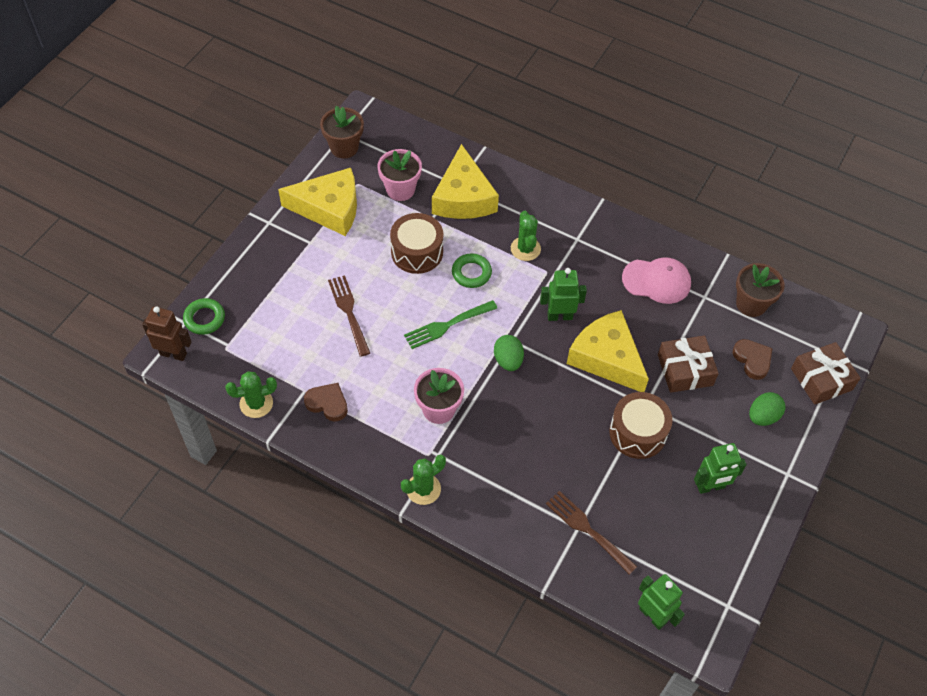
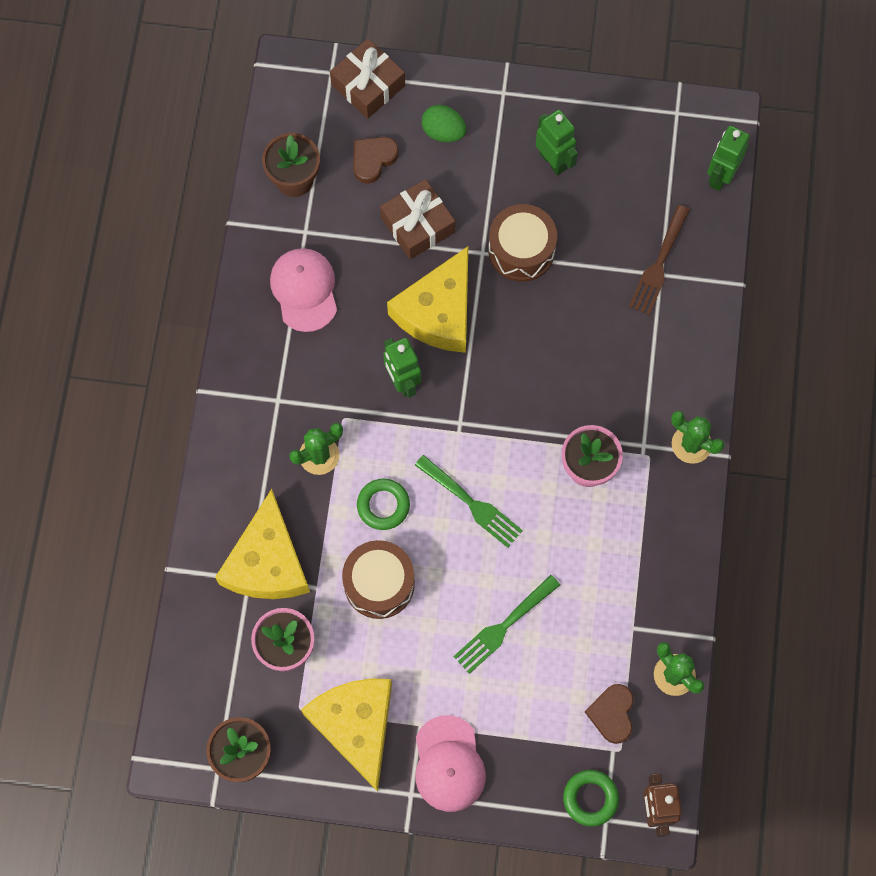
camera: 110 degrees left, 15 degrees up
brown heart [304,383,348,422] -> brown heart moved to [585,684,634,744]
brown fork [328,275,370,357] -> green fork [453,575,560,674]
yellow cheese [432,144,499,219] -> yellow cheese turned 120 degrees clockwise [215,489,310,599]
green egg [494,335,524,371] -> none
none -> pink cap [415,715,486,812]

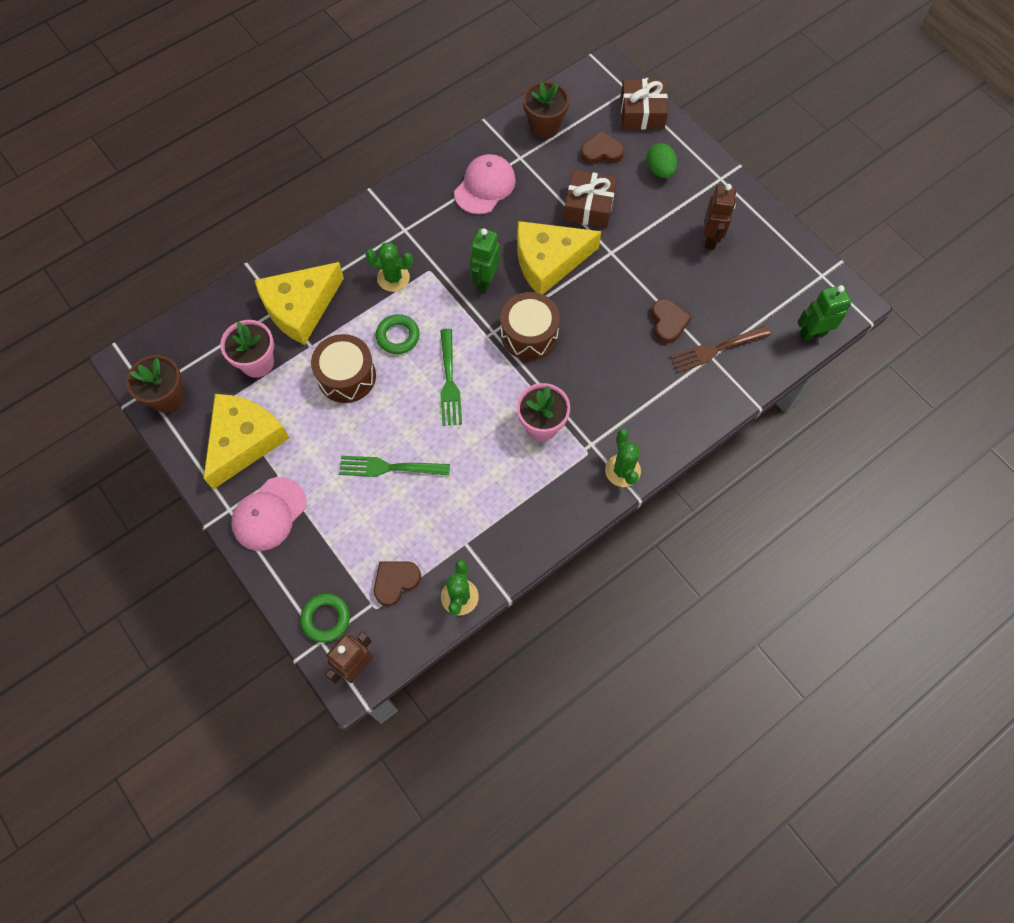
camera: 45 degrees right, 5 degrees down
brown drum [488,204,557,282] -> brown drum moved to [501,292,560,360]
green robot [535,110,578,175] -> brown robot [704,184,736,249]
none -> brown heart [651,299,692,343]

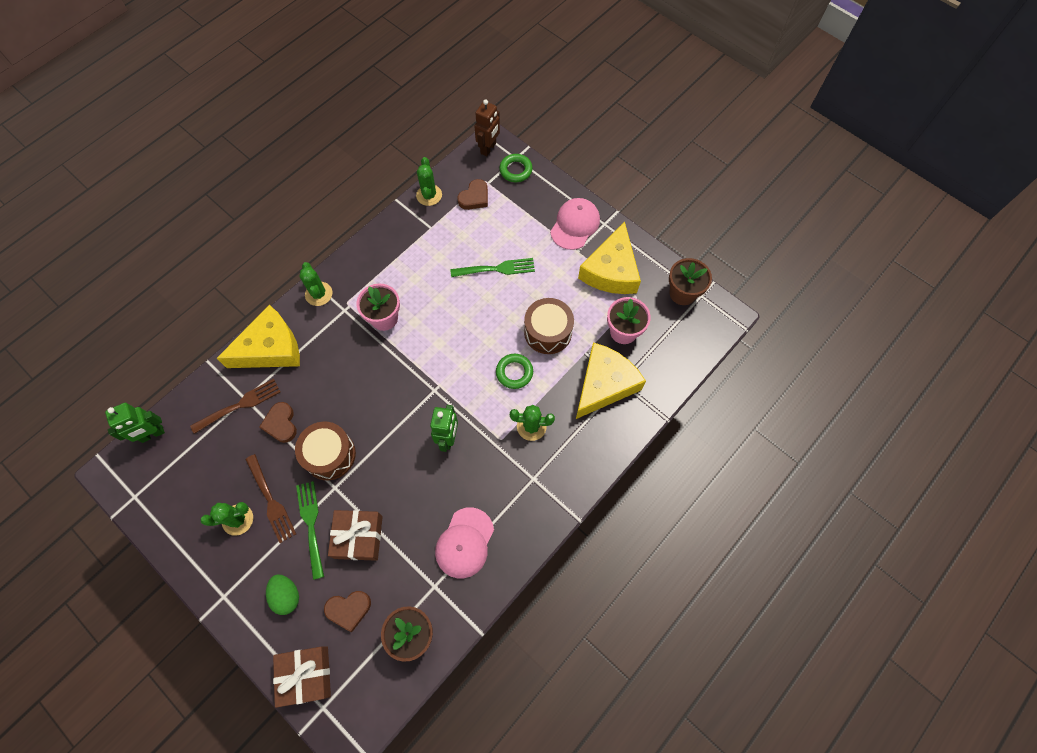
camera: 170 degrees right, 0 degrees up
green fork [440,329,462,426] -> green fork moved to [296,481,324,580]
brown drum [501,292,560,360] -> brown drum moved to [295,422,356,480]
yellow cheese [517,221,601,295] -> yellow cheese moved to [217,305,300,368]
brown robot [704,184,736,249] -> green cactus [200,502,253,536]
none -> brown fork [245,454,296,543]

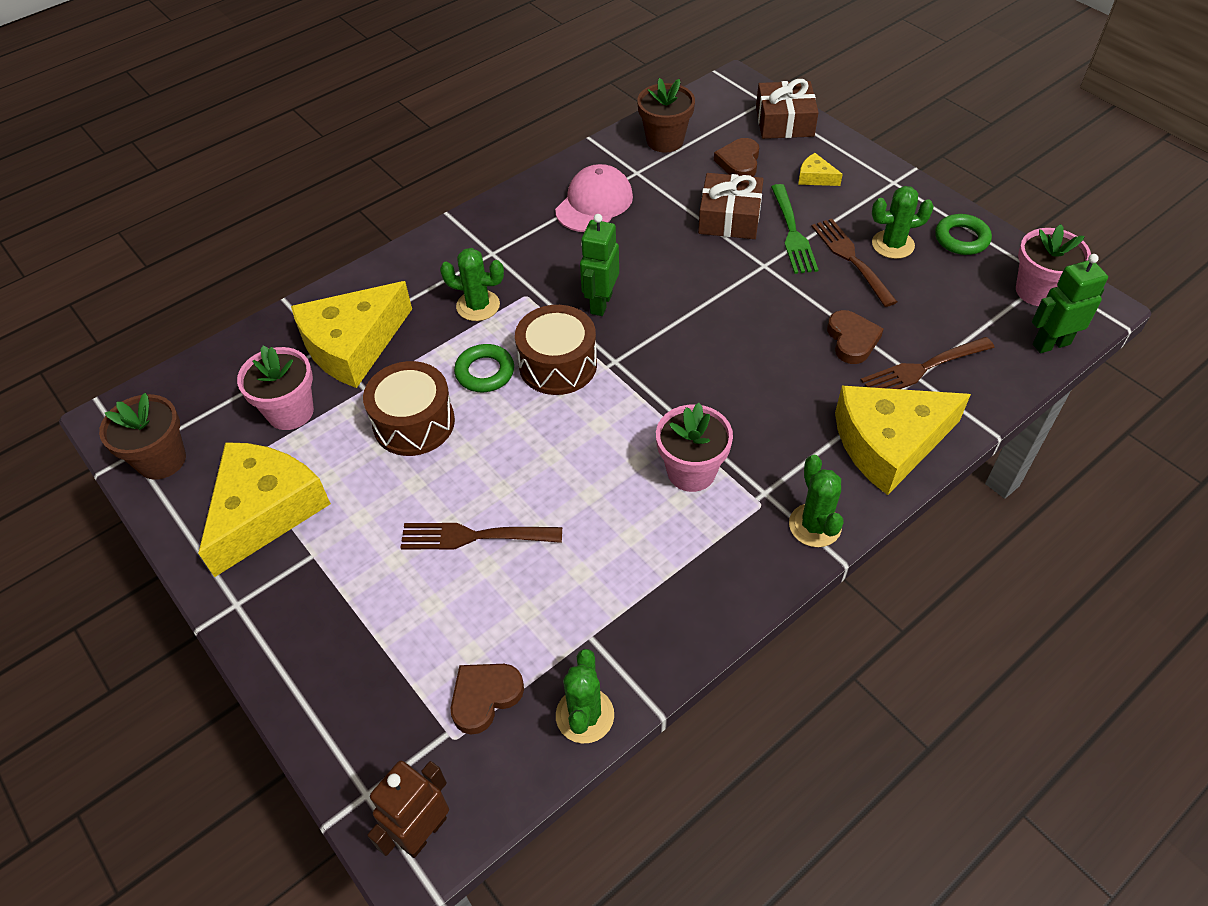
camera: 170 degrees left, 15 degrees down
green egg [266,574,299,615] -> yellow cheese [798,153,843,186]
brown drum [295,422,356,480] -> brown drum moved to [515,305,597,395]
brown heart [324,591,371,632] -> brown heart turned 75 degrees counterclockwise [714,138,759,177]
green fork [450,258,535,277] -> brown fork [400,523,562,550]
green ring [499,154,533,182] -> green ring moved to [935,214,992,255]
pink cap [550,198,600,250] -> none
none -> pink flower pot [1016,224,1091,306]

